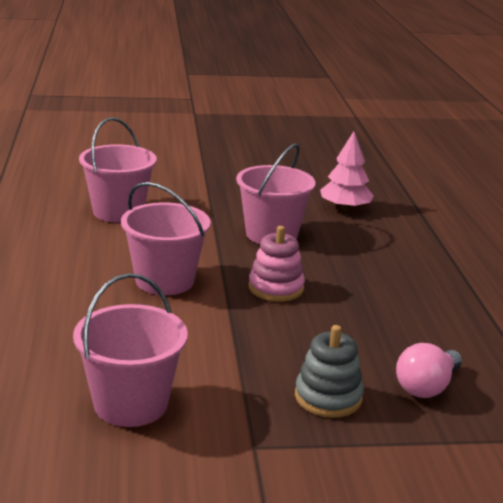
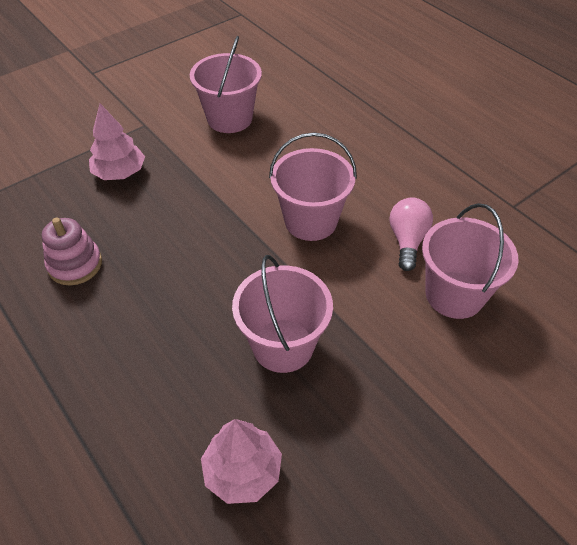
camera: 150 degrees right, 25 degrees up
pink stacking toy [248,226,305,302] -> pink stacking toy moved to [42,217,102,286]
grey stacking toy [295,325,364,418] -> pink tree [89,104,145,180]
pink light bulb [396,343,462,398] -> pink light bulb moved to [389,197,433,271]

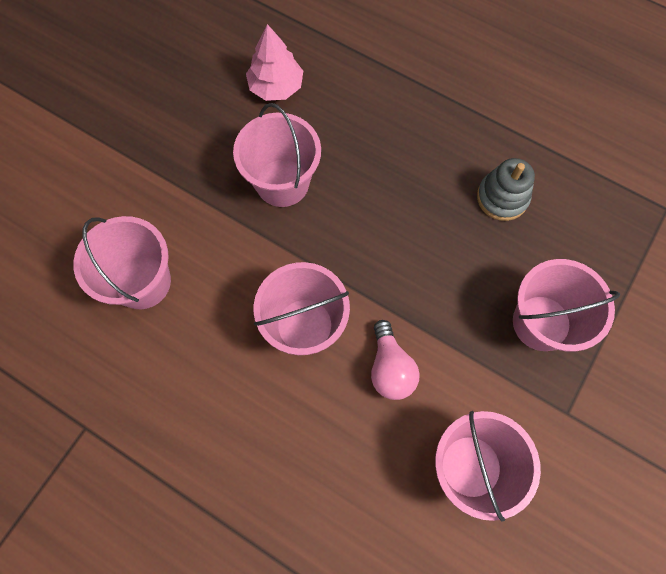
camera: 160 degrees right, 20 degrees up
pink stacking toy [42,217,102,286] -> grey stacking toy [477,158,535,221]
pink tree [89,104,145,180] -> pink bucket [513,259,620,352]
pink light bulb [389,197,433,271] -> pink light bulb moved to [371,320,420,400]

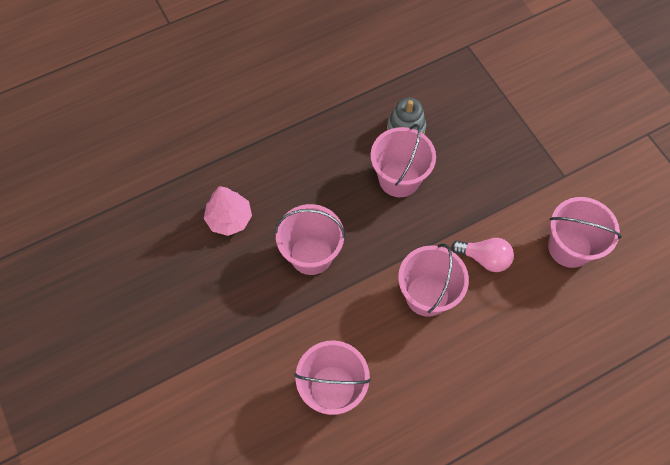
camera: 60 degrees left, 5 degrees down
pink bucket [513,259,620,352] -> pink bucket moved to [371,124,436,197]

